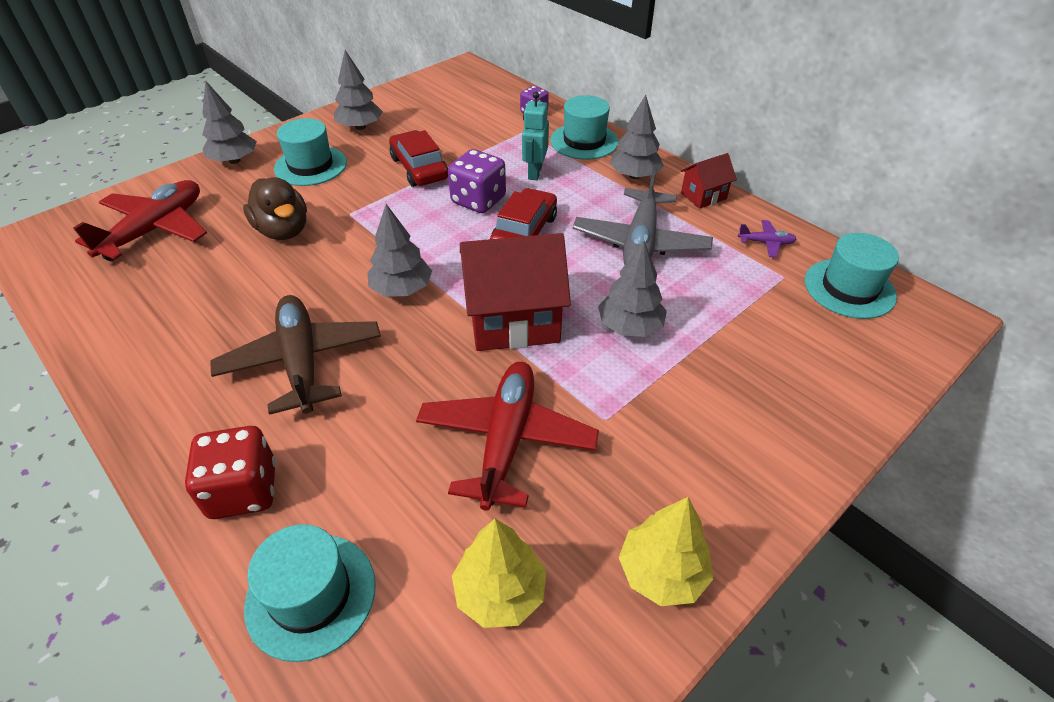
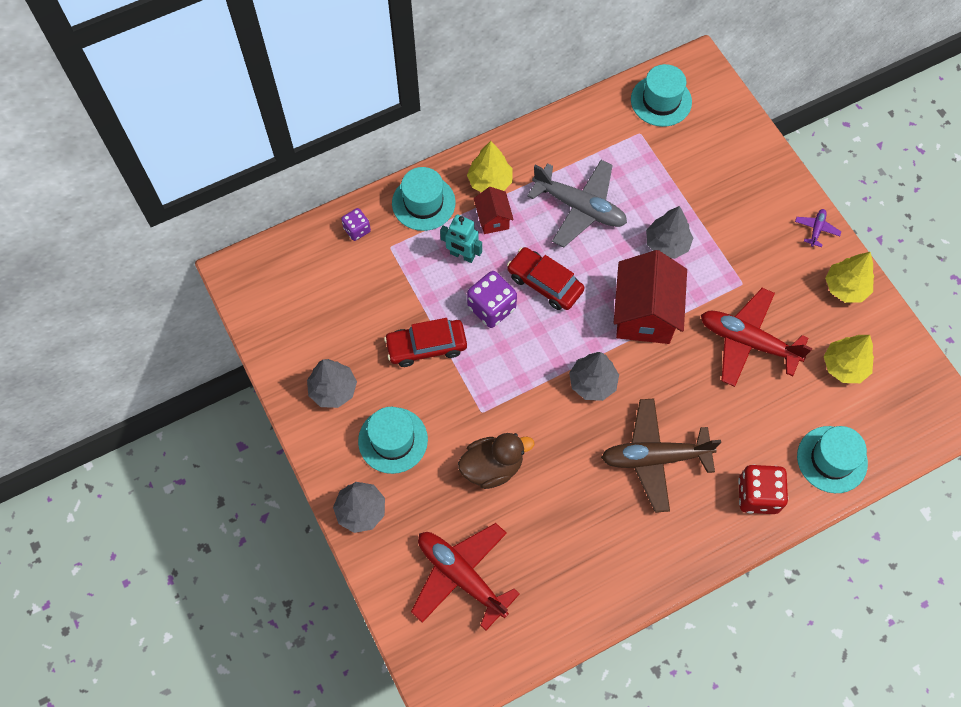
camera: 75 degrees left, 20 degrees up
grey tree [610,95,664,179] -> yellow tree [467,141,513,192]
red house [681,153,737,209] -> red house moved to [474,187,514,234]
purple plane [738,220,797,257] -> purple plane moved to [795,209,841,247]

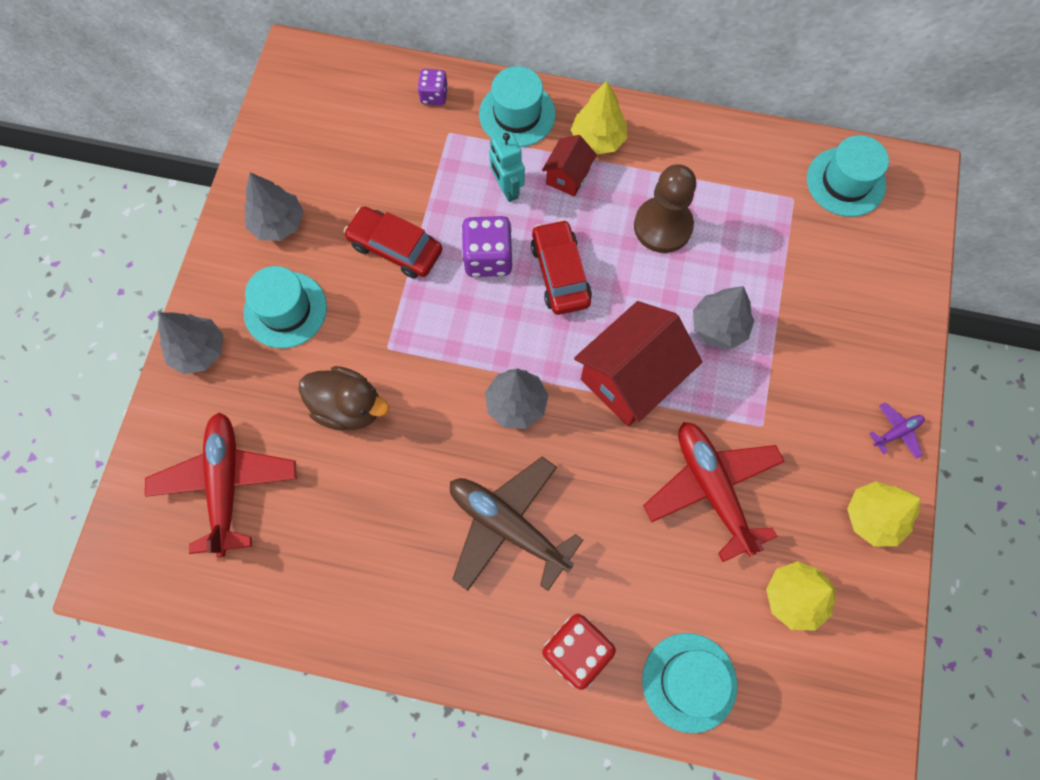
camera: 40 degrees right, 5 degrees up
grey plane [527,160,627,247] -> brown pawn [634,164,696,253]

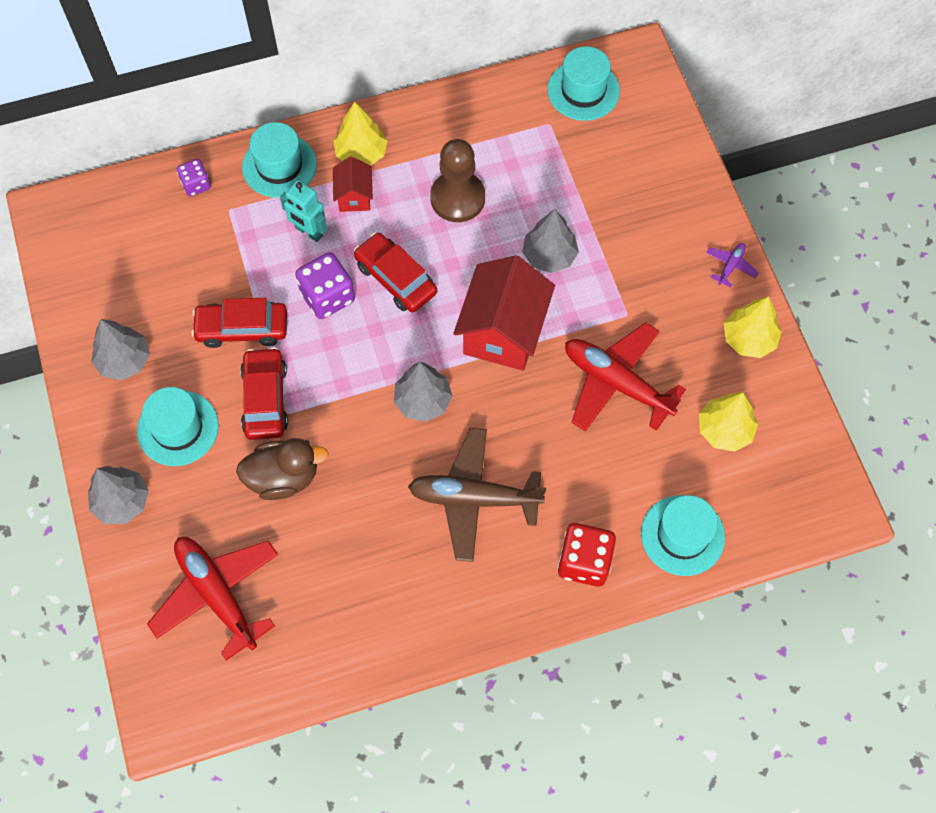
camera: 30 degrees left, 5 degrees down
none -> red car [240,347,288,440]

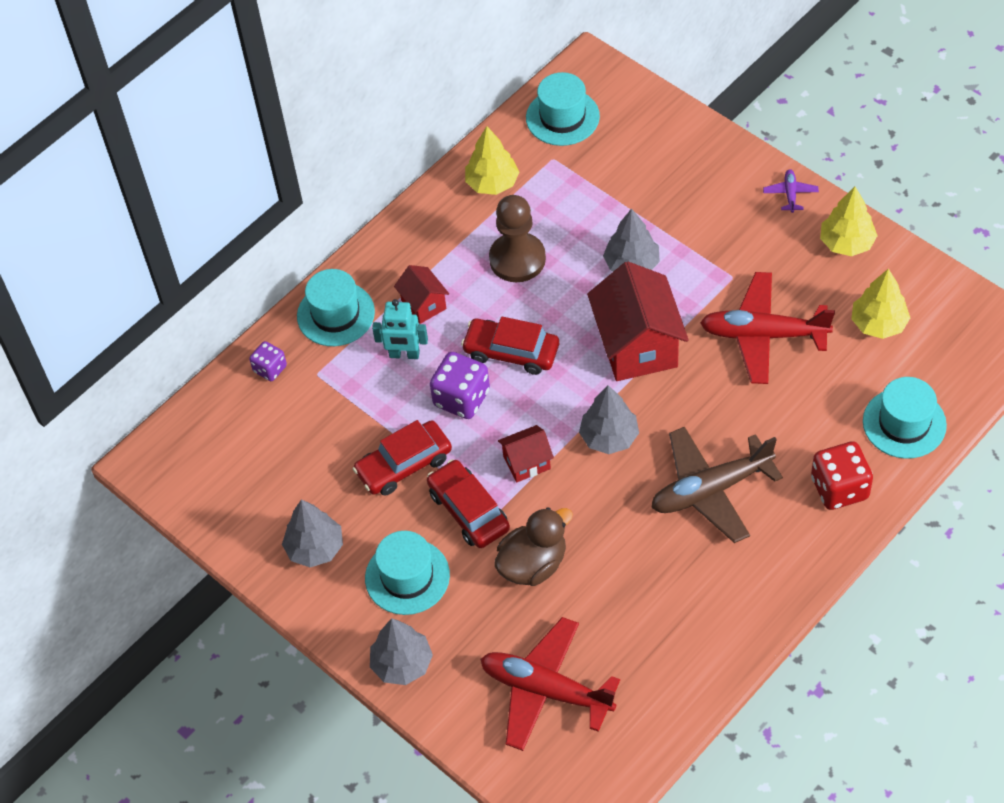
camera: 25 degrees left, 10 degrees down
yellow tree [333,102,388,165] -> yellow tree moved to [465,126,519,195]
none -> red house [498,425,554,483]

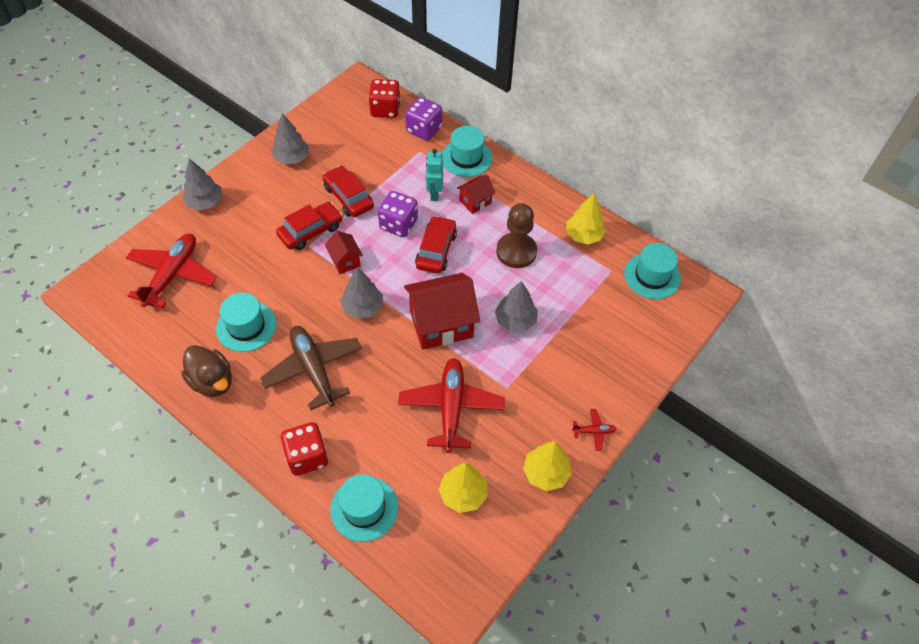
camera: 80 degrees right, 0 degrees up
purple dice [249,341,287,381] -> purple dice [405,97,442,141], size x1.68
turquoise hat [365,531,450,615] -> turquoise hat moved to [216,293,276,352]
brown duck [494,507,573,586] -> brown duck moved to [181,345,232,397]
purple plane [763,169,819,213] -> red plane [572,409,616,451]
none -> red dice [368,79,401,118]

